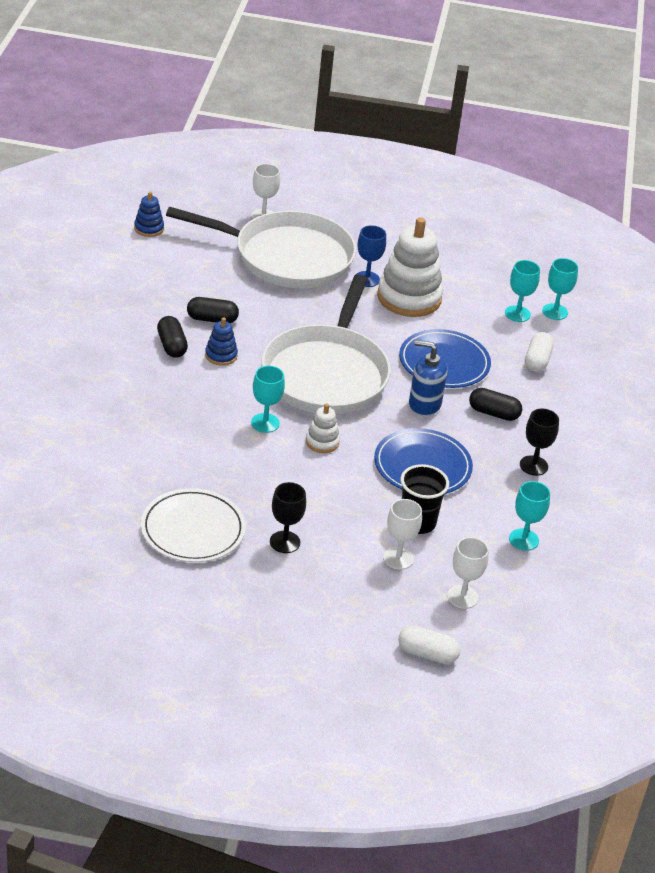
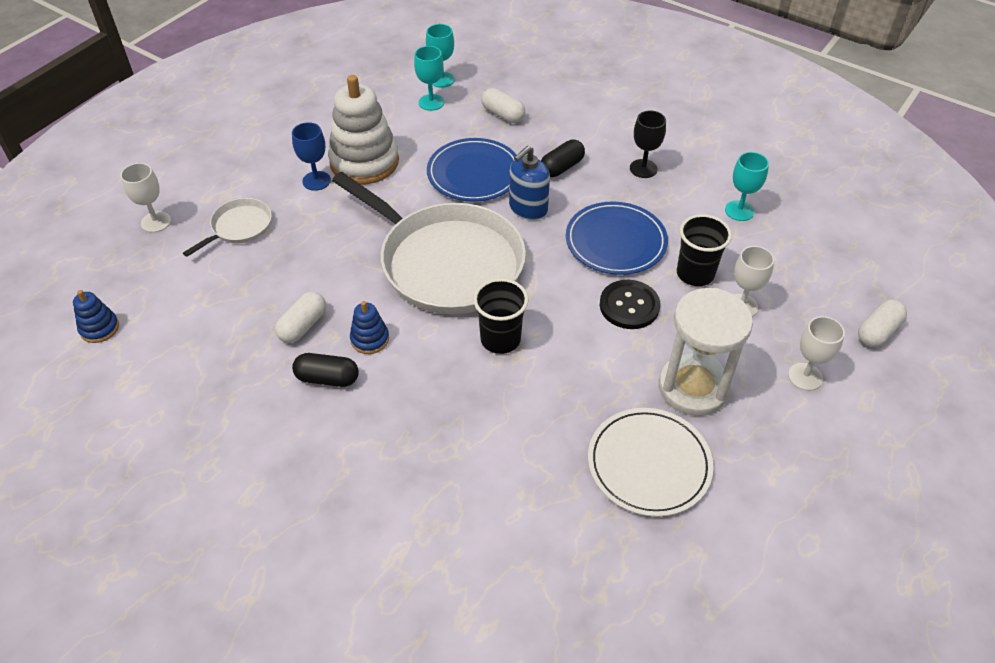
camera: 60 degrees left, 10 degrees up
white pan [166,207,356,288] -> white pan [183,198,272,257], size x0.44
black capsule [187,297,239,323] -> white capsule [275,292,326,343]
turquoise goblet [251,366,285,433] -> black cup [473,278,529,354]
black goblet [270,482,306,553] -> white hourglass [659,288,753,416]
white stacking toy [306,404,340,453] -> none
white goblet [447,537,489,609] -> white goblet moved to [788,316,845,391]
none -> black button [600,280,660,329]

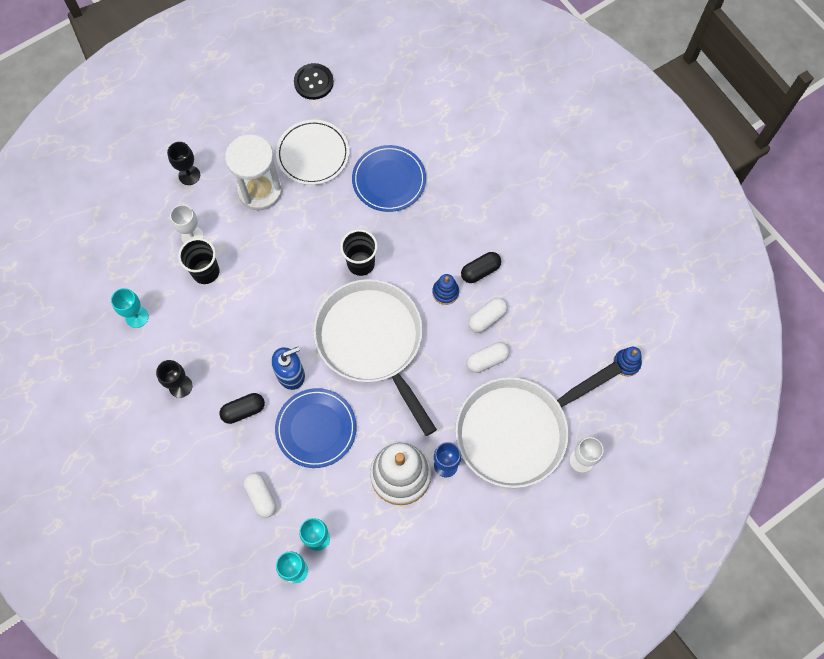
camera: 160 degrees left, 20 degrees up
white pan [183,198,272,257] -> white pan [455,362,622,488], size x2.27
black capsule [292,353,359,387] -> black capsule turned 60 degrees counterclockwise [461,252,501,283]
blue plate [566,202,668,275] -> blue plate moved to [352,145,426,212]
black button [600,280,660,329] -> black button moved to [294,63,334,100]
white goblet [788,316,845,391] -> black goblet [167,142,200,185]
white capsule [858,299,907,347] -> white capsule moved to [467,342,509,373]

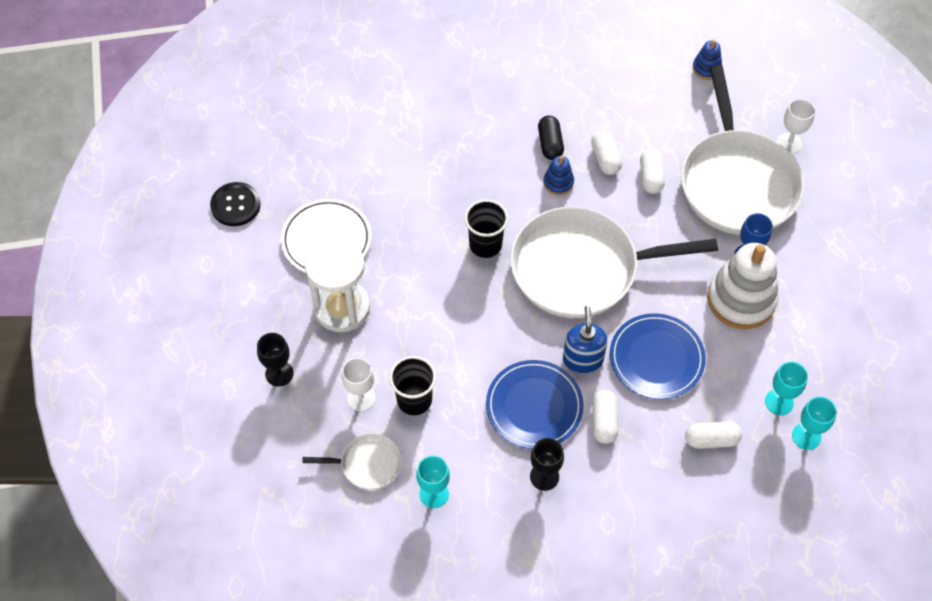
camera: 65 degrees left, 10 degrees down
black capsule [219,393,265,424] -> white capsule [592,390,618,444]
blue plate [352,145,426,212] -> blue plate moved to [486,360,584,449]
none -> white pan [302,433,402,489]

